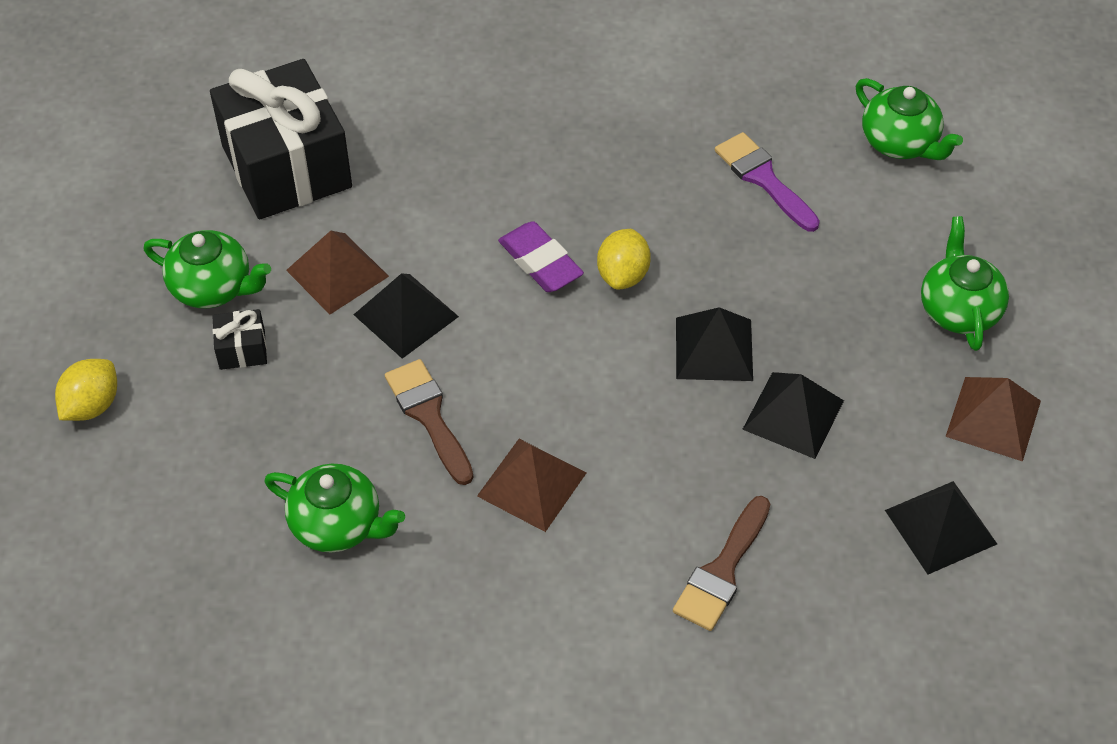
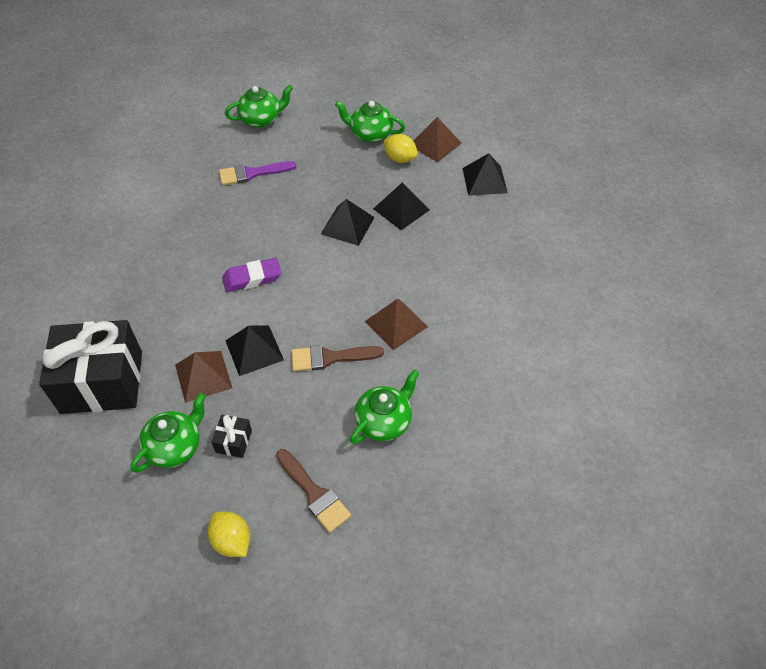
camera: 70 degrees left, 0 degrees up
yellow lemon [597,229,651,290] -> yellow lemon moved to [383,134,418,163]
brown brush [673,496,770,631] -> brown brush moved to [276,449,351,533]

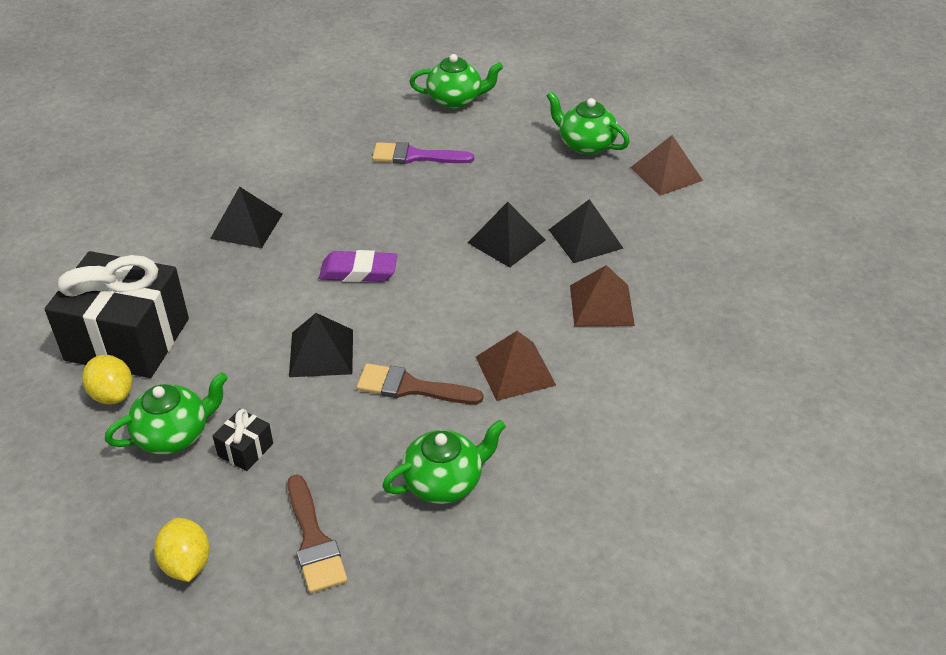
camera: 20 degrees right, 10 degrees down
brown pyramid [175,351,232,403] -> brown pyramid moved to [570,265,635,326]
yellow lemon [383,134,418,163] -> yellow lemon moved to [82,355,133,404]
black pyramid [463,153,508,196] -> black pyramid moved to [210,186,283,248]

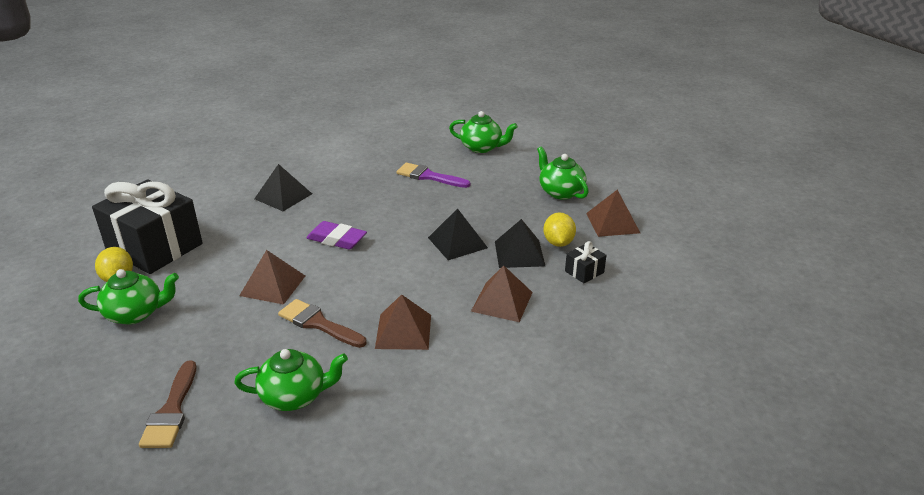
camera: 20 degrees right, 10 degrees down
yellow lemon [154,518,210,582] -> yellow lemon moved to [543,212,576,247]
black gift [213,409,273,471] -> black gift moved to [565,241,606,283]
black pyramid [289,313,353,377] -> brown pyramid [239,250,305,305]

